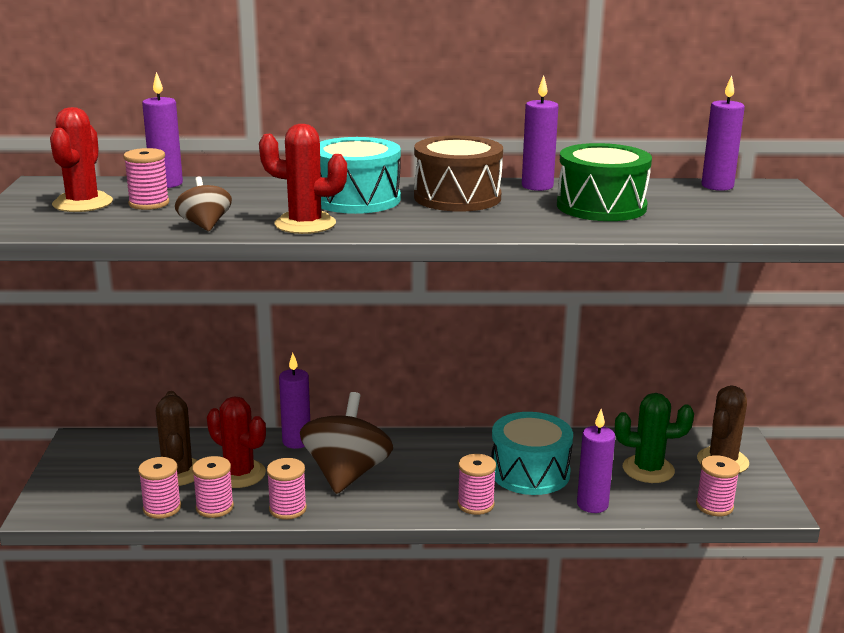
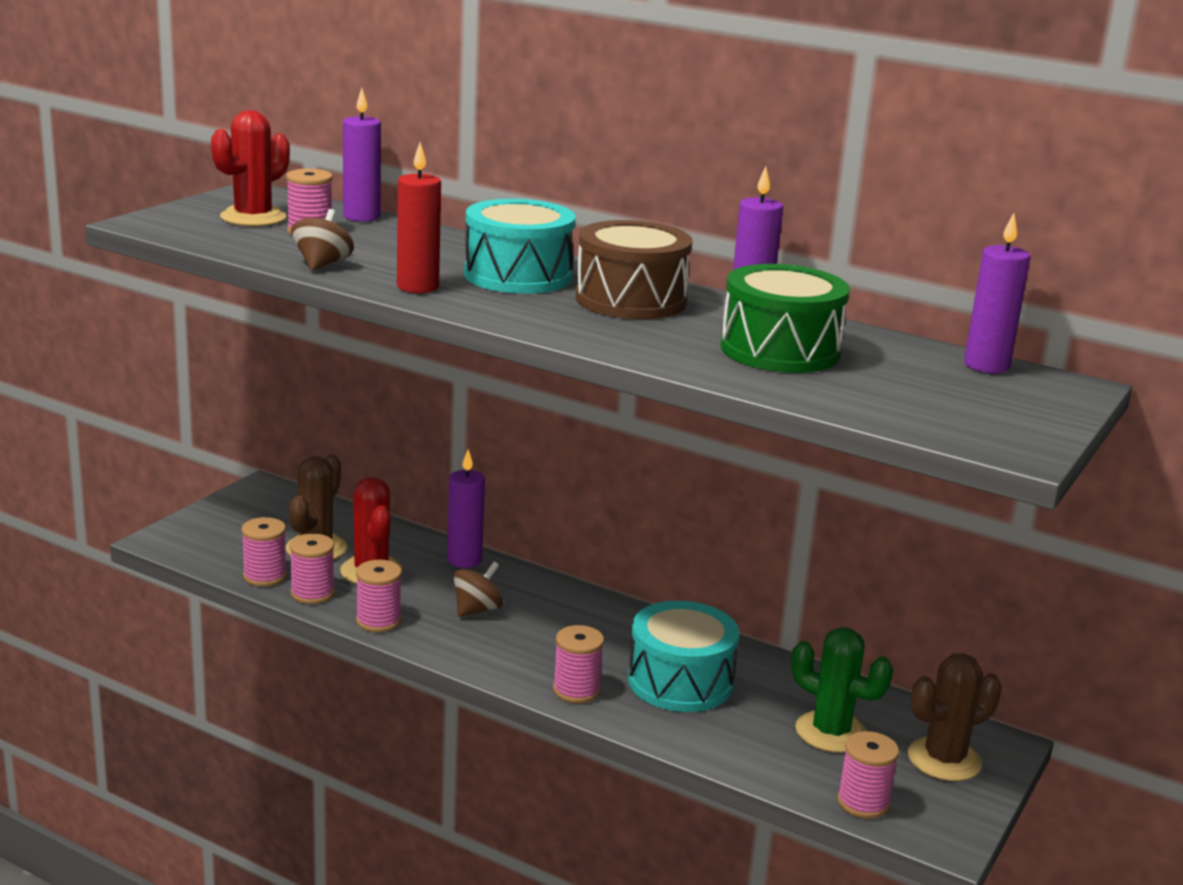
camera: 30 degrees right, 0 degrees up
red cactus [259,124,347,234] -> red candle [397,142,441,293]
brown spinning top [300,392,393,494] -> brown spinning top [453,562,503,617], size x0.51
purple candle [577,409,615,513] -> none

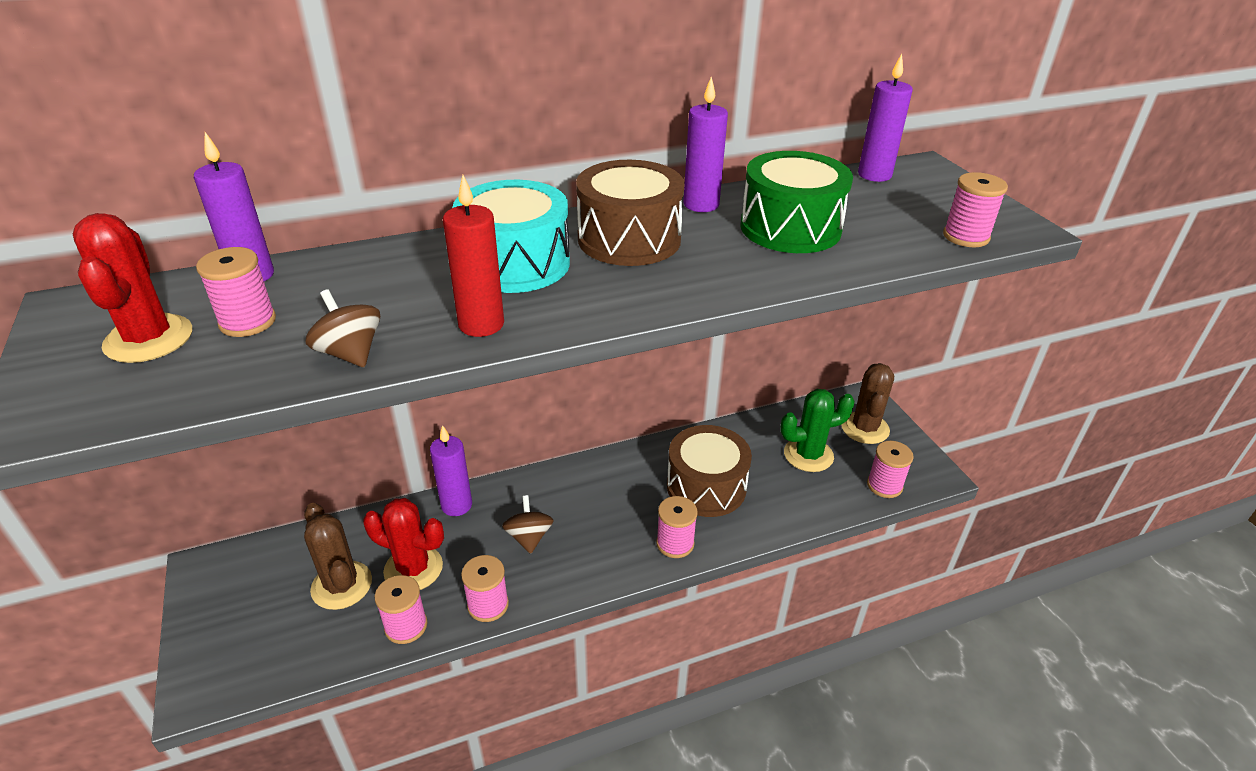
camera: 50 degrees left, 15 degrees up
pink spool [241,517,287,587] -> pink spool moved to [943,172,1008,247]
turquoise drum [628,601,739,712] -> brown drum [667,425,752,517]

